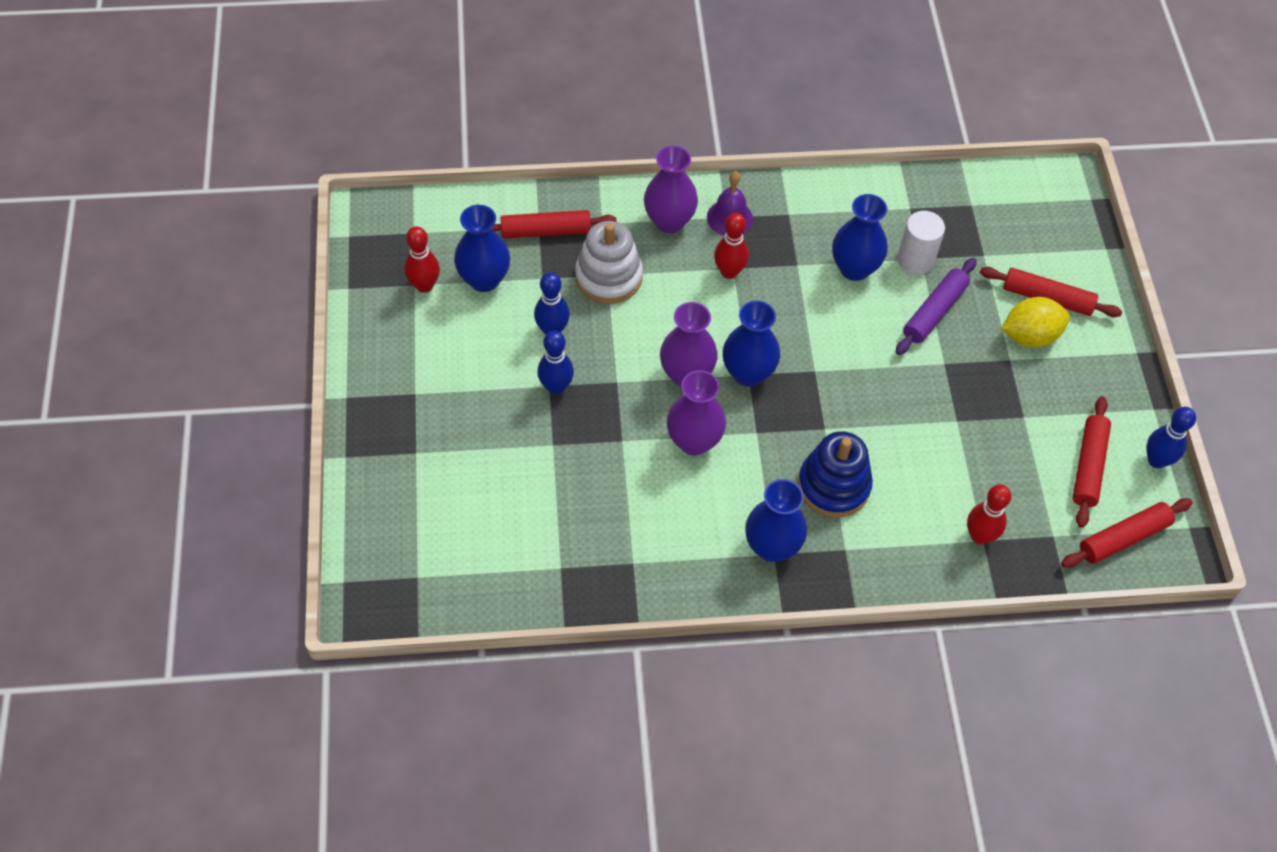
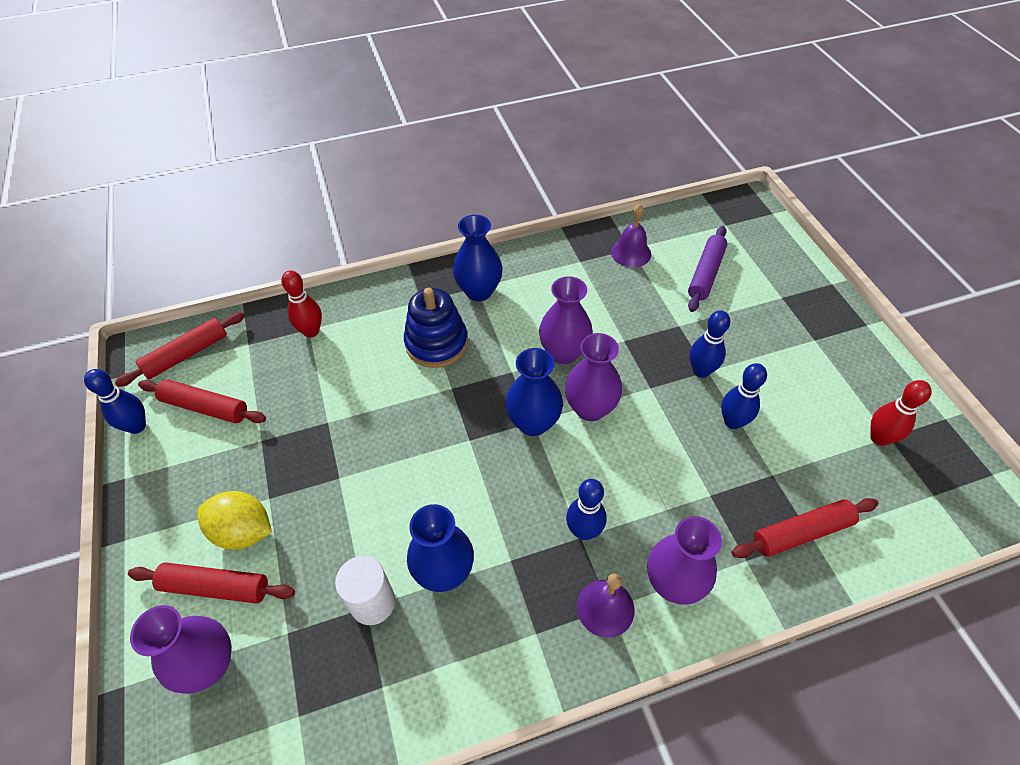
camera: 170 degrees right, 5 degrees down
blue vase [454,205,510,292] -> none
white stacking toy [575,221,643,304] -> none
red bowling pin [714,213,749,279] -> blue bowling pin [566,479,607,540]
purple rolling pin [896,258,977,355] -> purple rolling pin moved to [688,226,727,312]
yellow lemon [1001,297,1070,347] -> yellow lemon turned 45 degrees clockwise [197,491,272,550]
red rolling pin [1073,396,1111,528] -> red rolling pin turned 75 degrees counterclockwise [138,379,266,423]
none -> purple vase [130,605,232,694]
none -> purple bell [611,204,651,268]

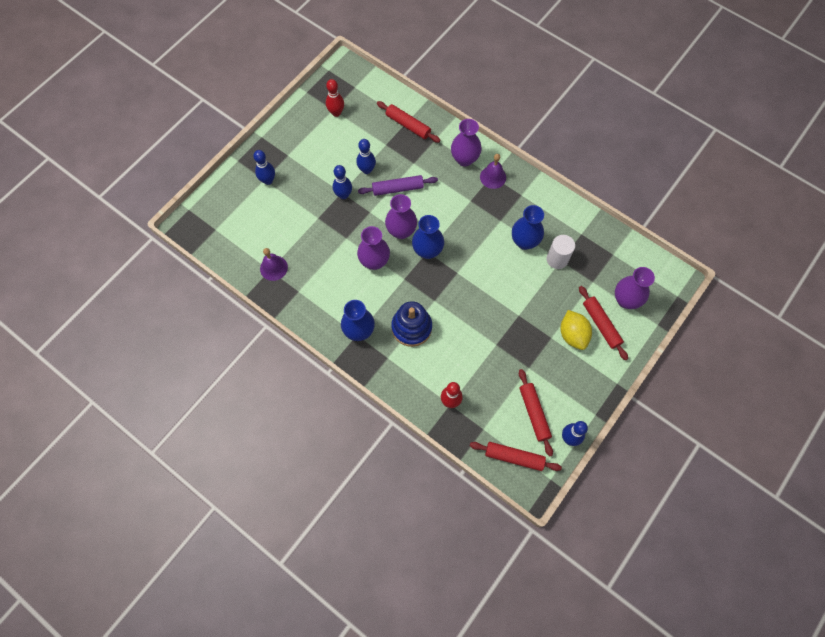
camera: 125 degrees left, 15 degrees up
blue bowling pin [566,479,607,540] -> blue bowling pin moved to [253,150,275,185]
purple rolling pin [688,226,727,312] -> purple rolling pin moved to [358,175,438,196]

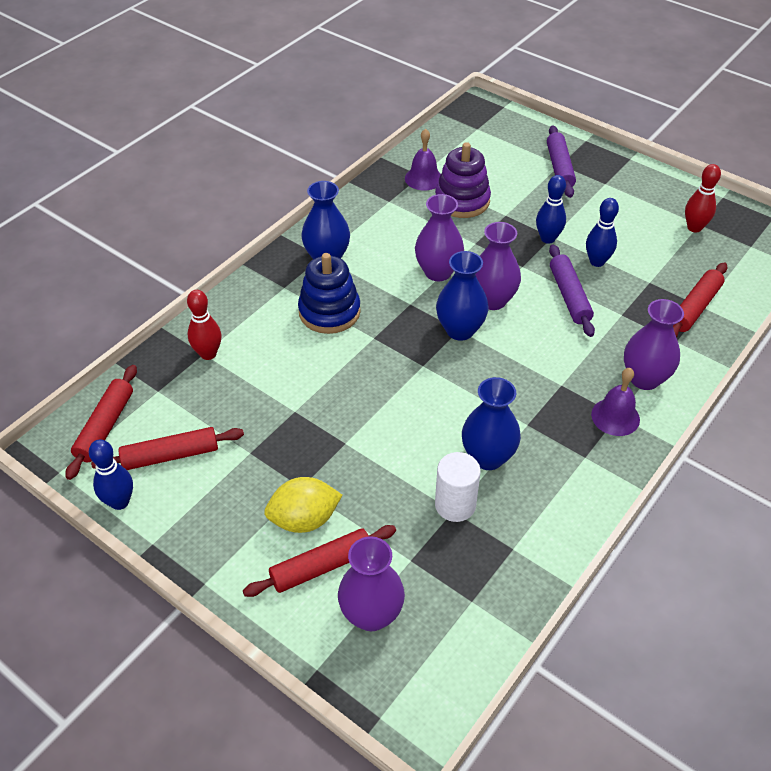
camera: 90 degrees right, 20 degrees down
blue bowling pin [253,150,275,185] -> purple rolling pin [547,125,576,198]
none -> purple stacking toy [435,142,491,218]

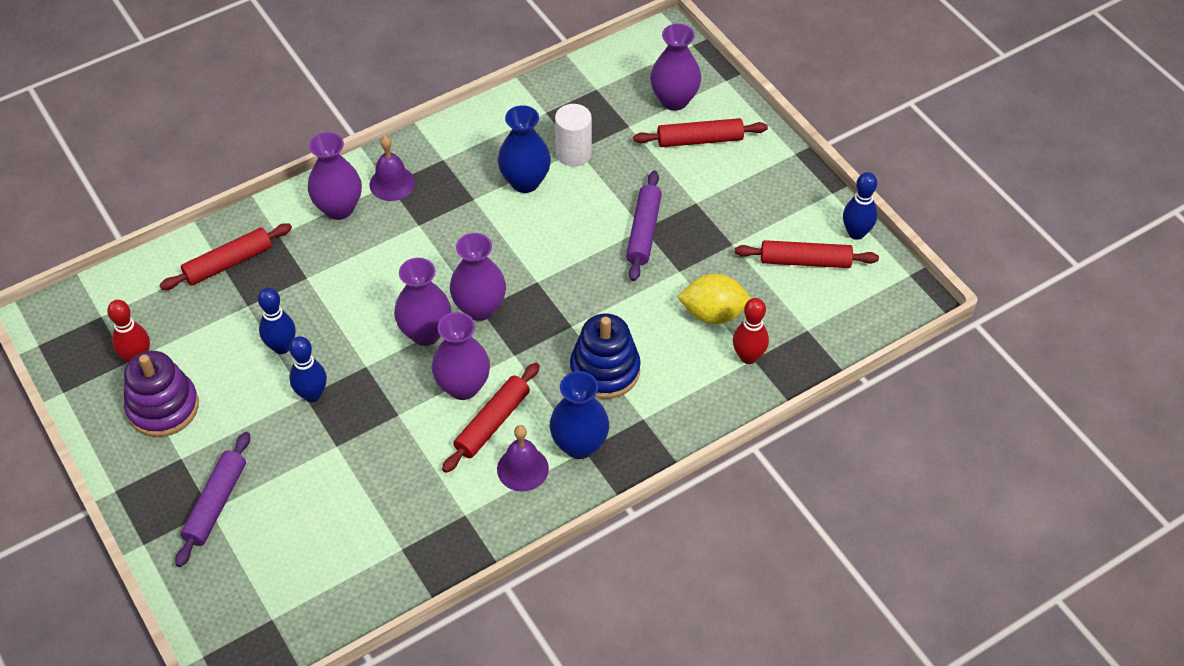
camera: 160 degrees left, 5 degrees up
red rolling pin [65,365,137,480] -> red rolling pin moved to [442,363,540,473]
yellow lemon [264,477,342,533] -> yellow lemon moved to [677,274,750,324]
purple bell [405,129,441,190] -> purple bell moved to [497,425,549,491]
purple stacking toy [435,142,491,218] -> purple stacking toy moved to [124,351,199,437]
blue vase [436,251,488,341] -> purple vase [450,233,506,321]
purple rolling pin [549,244,595,337] -> purple rolling pin moved to [626,170,662,281]

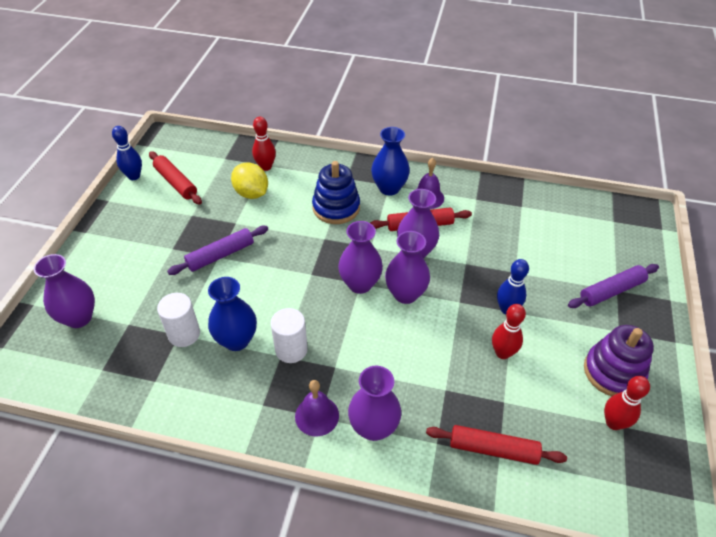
camera: 135 degrees left, 5 degrees down
blue bowling pin [258,288,296,354] -> red bowling pin [492,304,526,359]
red rolling pin [633,118,768,147] -> none
none -> white cylinder [271,308,308,363]

